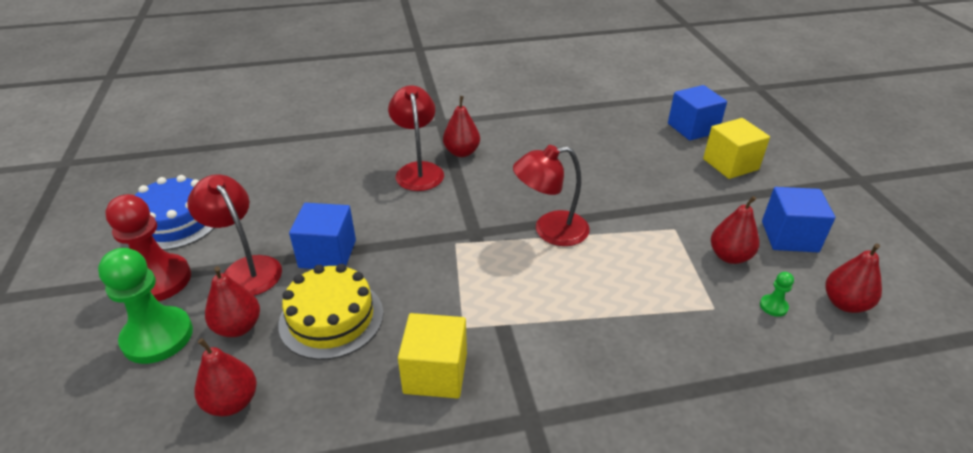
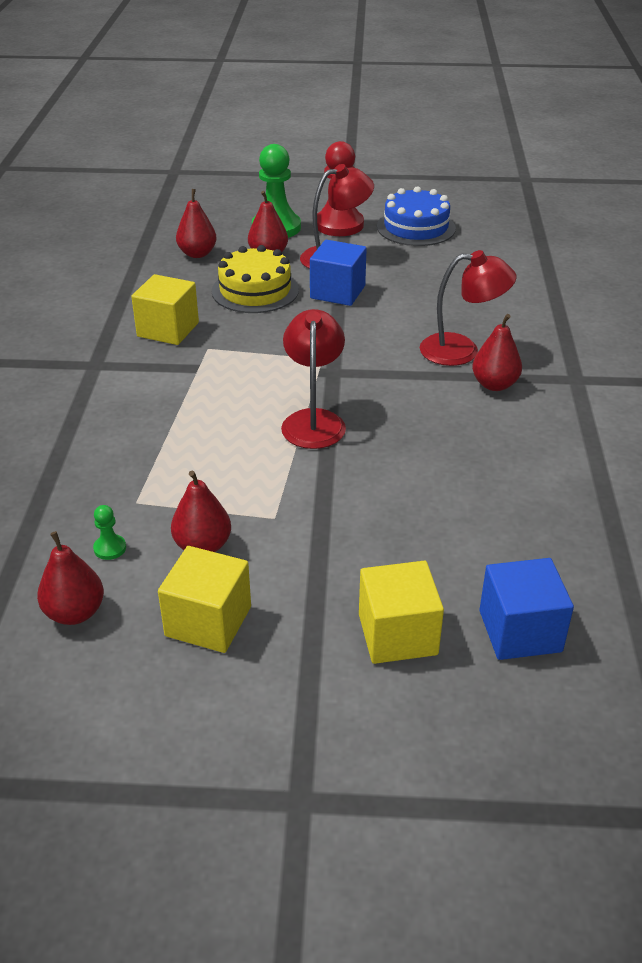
camera: 105 degrees right, 0 degrees up
blue cube [762,187,835,252] -> yellow cube [158,546,251,653]

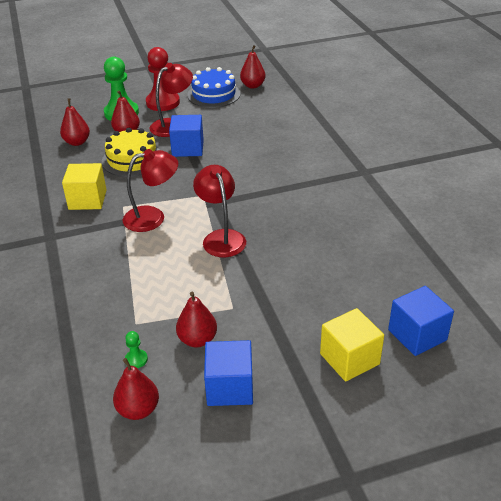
camera: 20 degrees left, 0 degrees up
yellow cube [158,546,251,653] -> blue cube [204,340,253,406]
red lamp [420,250,516,366] -> red lamp moved to [123,149,178,232]
red pear [472,314,522,391] -> red pear moved to [240,45,266,89]

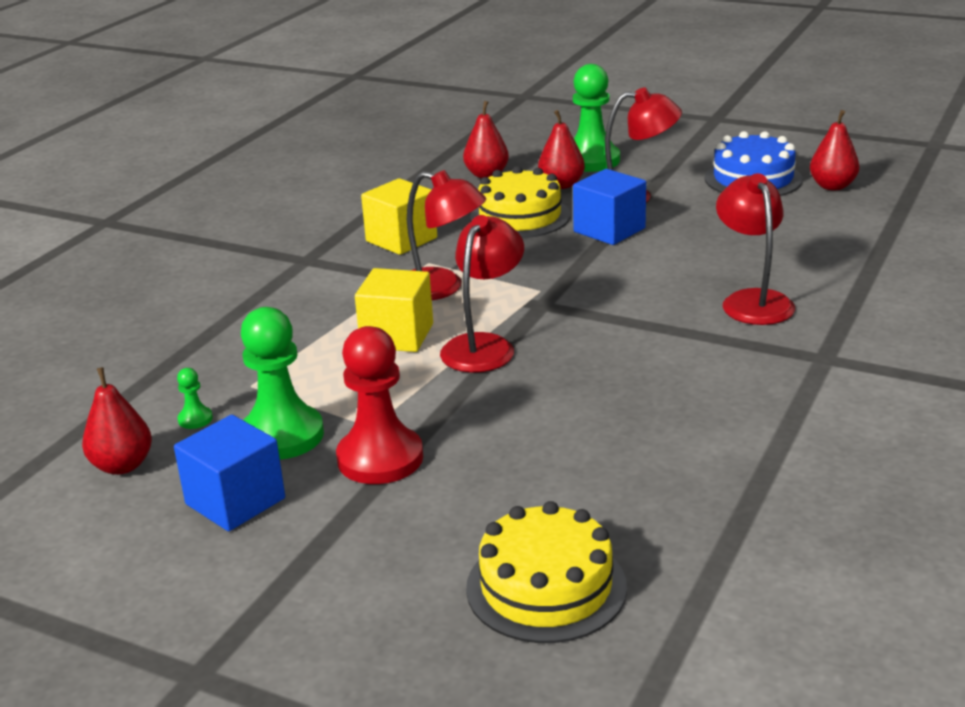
camera: 45 degrees right, 10 degrees down
red pawn [146,47,180,111] -> red pawn moved to [336,326,423,484]
red pear [176,292,217,347] -> green pawn [241,307,324,460]
yellow cube [320,308,384,382] -> yellow cube moved to [355,268,433,352]
blue cube [388,286,454,356] -> yellow cake [466,501,627,643]
none -> red lamp [716,173,795,325]

